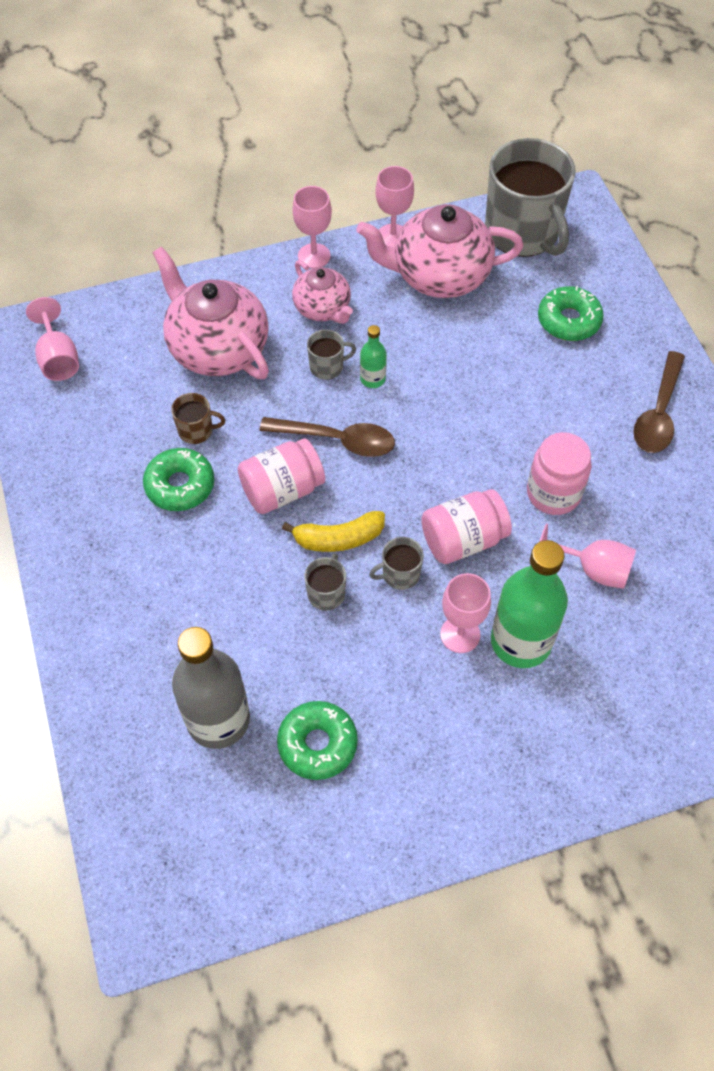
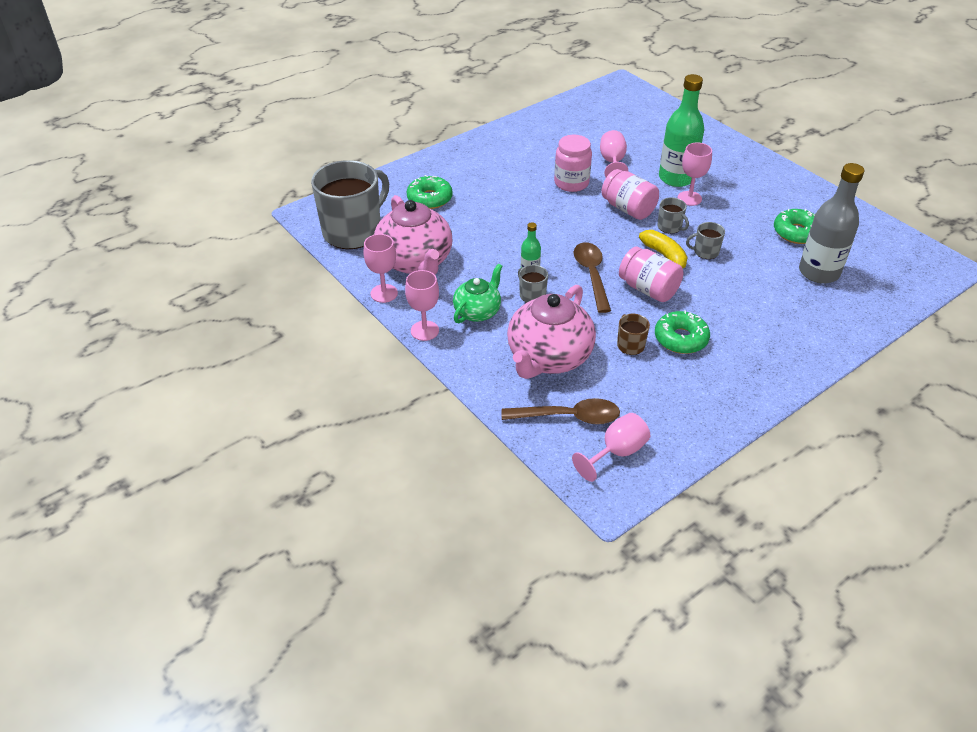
camera: 110 degrees left, 15 degrees down
pink teapot [292,260,353,324] -> green teapot [453,264,502,323]
brown spoon [633,351,685,453] -> brown spoon moved to [502,398,620,425]

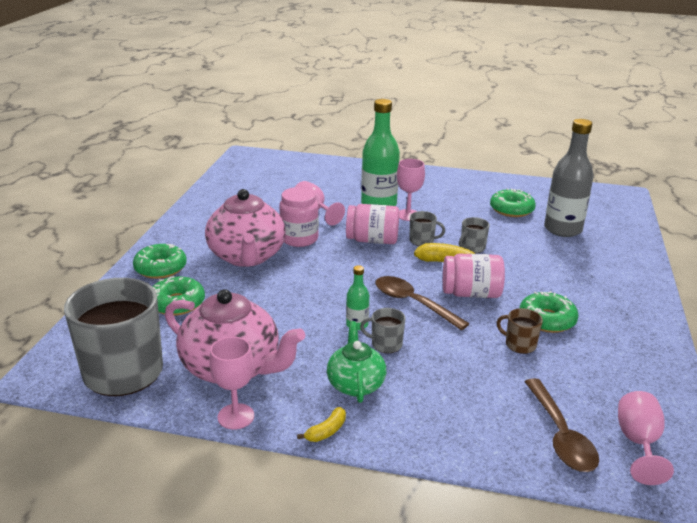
camera: 40 degrees left, 15 degrees down
pink goblet [405,270,439,341] -> yellow banana [297,407,346,442]
brown spoon [502,398,620,425] -> brown spoon turned 120 degrees clockwise [524,378,599,472]
pink teapot [507,285,596,379] -> pink teapot moved to [205,189,285,267]
none -> green donut [133,244,187,279]

